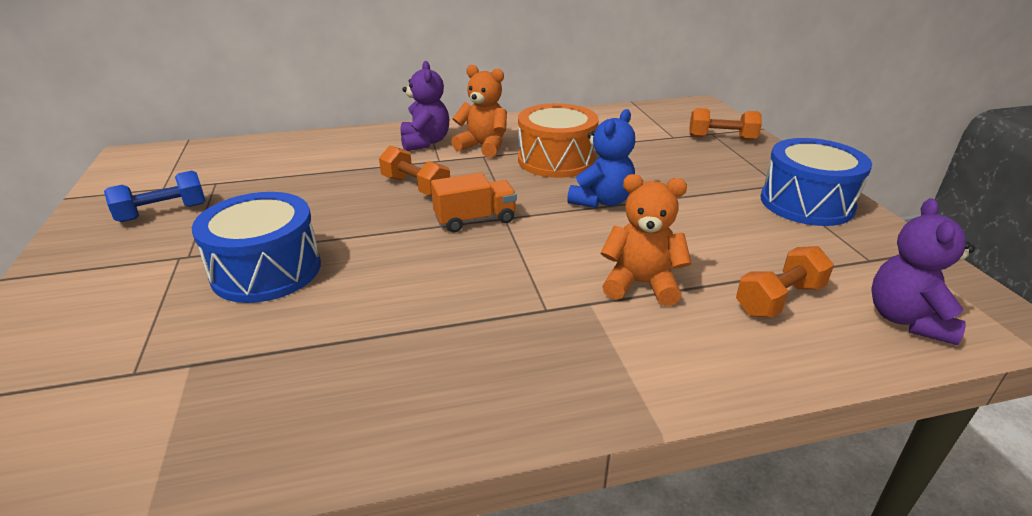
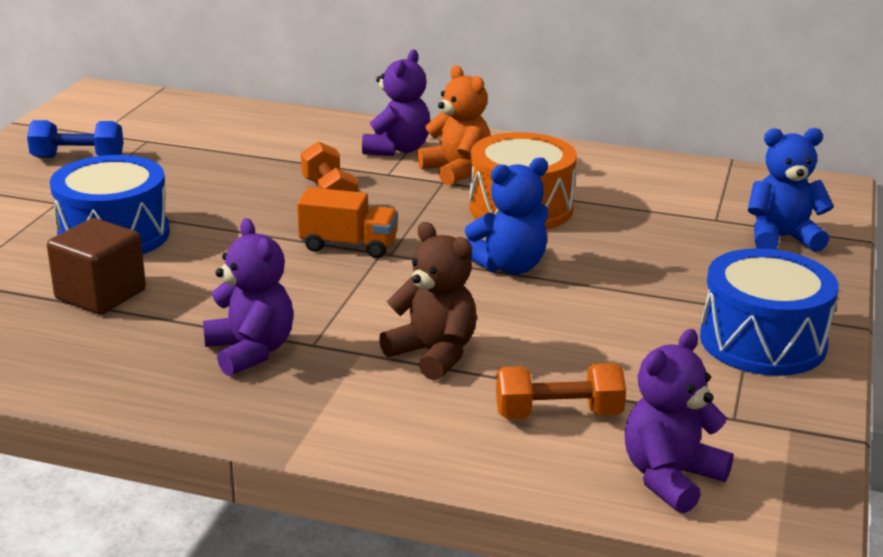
camera: 30 degrees right, 5 degrees down
orange teddy bear [601,174,691,306] -> brown teddy bear [379,222,477,381]
orange dumbbell [689,108,762,140] -> blue teddy bear [748,128,834,252]
none -> brown cube [47,218,146,315]
none -> purple teddy bear [203,218,293,376]

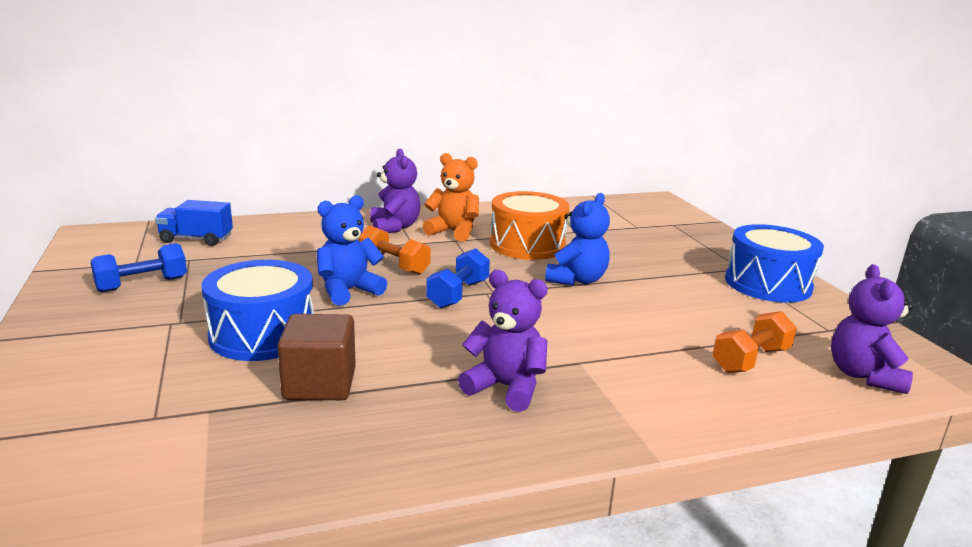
camera: 35 degrees left, 5 degrees down
orange truck [297,187,398,258] -> blue dumbbell [426,248,490,308]
brown teddy bear [379,222,477,381] -> none
blue teddy bear [748,128,834,252] -> blue teddy bear moved to [317,195,387,306]
none -> blue truck [155,200,233,246]

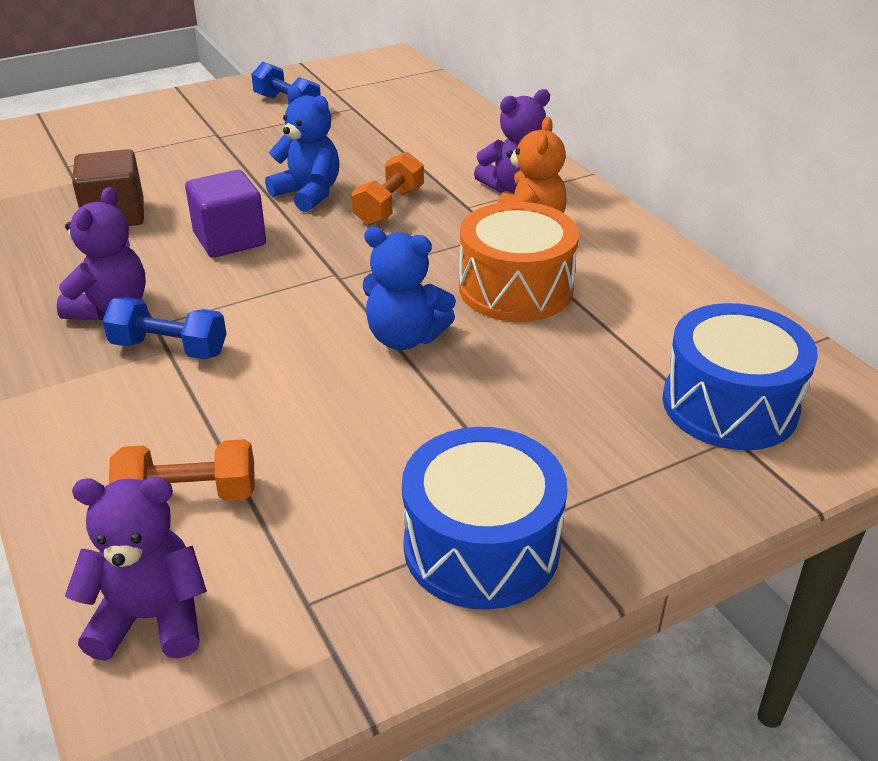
camera: 80 degrees right, 15 degrees up
blue truck [155,200,233,246] -> none
blue drum [202,260,314,361] -> blue drum moved to [662,303,818,450]
blue dumbbell [426,248,490,308] -> blue dumbbell moved to [102,297,226,359]
orange dumbbell [713,311,797,373] -> orange dumbbell turned 45 degrees counterclockwise [109,439,255,501]
none -> purple cube [185,170,266,258]

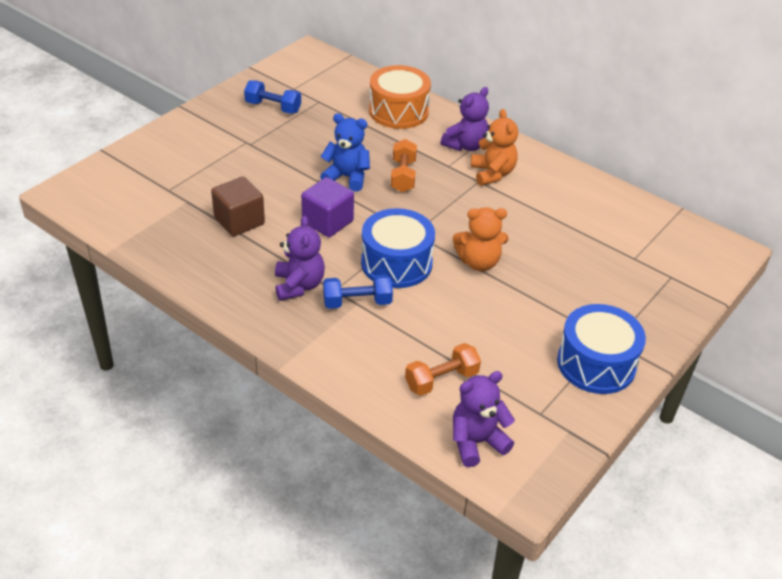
camera: 25 degrees left, 5 degrees up
blue teddy bear [363,227,456,350] -> orange teddy bear [453,207,508,271]
orange drum [459,202,579,322] -> orange drum moved to [369,65,431,129]
blue drum [662,303,818,450] -> blue drum moved to [361,208,435,288]

